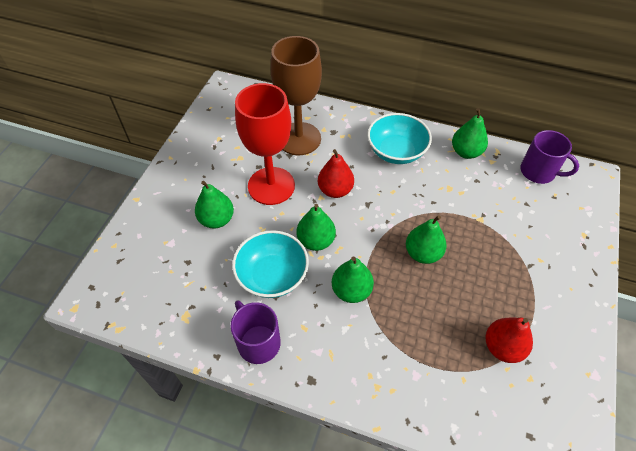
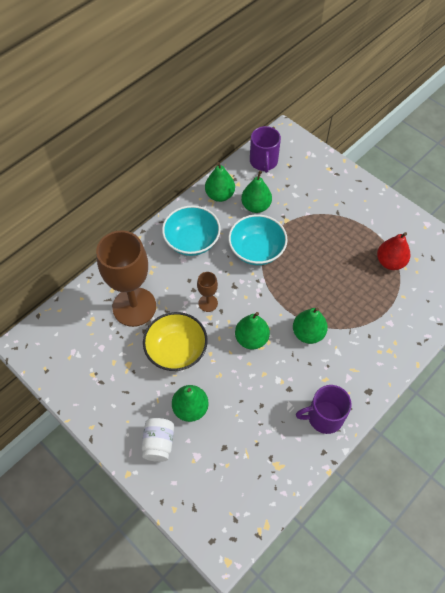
camera: 65 degrees left, 5 degrees up
turquoise bowl [232,230,309,298] -> turquoise bowl moved to [228,214,288,265]
red goblet [235,83,295,205] -> yellow bowl [143,312,208,371]
red pear [318,149,354,198] -> brown goblet [197,272,218,312]
green pear [406,215,447,264] -> green pear moved to [241,171,272,213]
purple mug [521,130,579,184] -> purple mug turned 120 degrees clockwise [250,126,281,173]
none -> white jar [141,418,174,462]

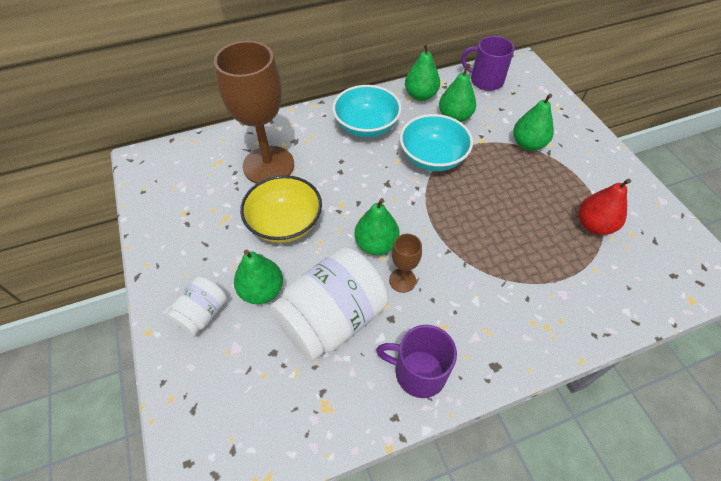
camera: 25 degrees right, 5 degrees down
brown goblet [197,272,218,312] -> brown goblet moved to [389,234,422,293]
purple mug [250,126,281,173] -> purple mug turned 90 degrees clockwise [461,36,515,91]
green pear [293,308,328,344] -> green pear moved to [513,94,554,151]
none -> white jar [270,247,388,361]

